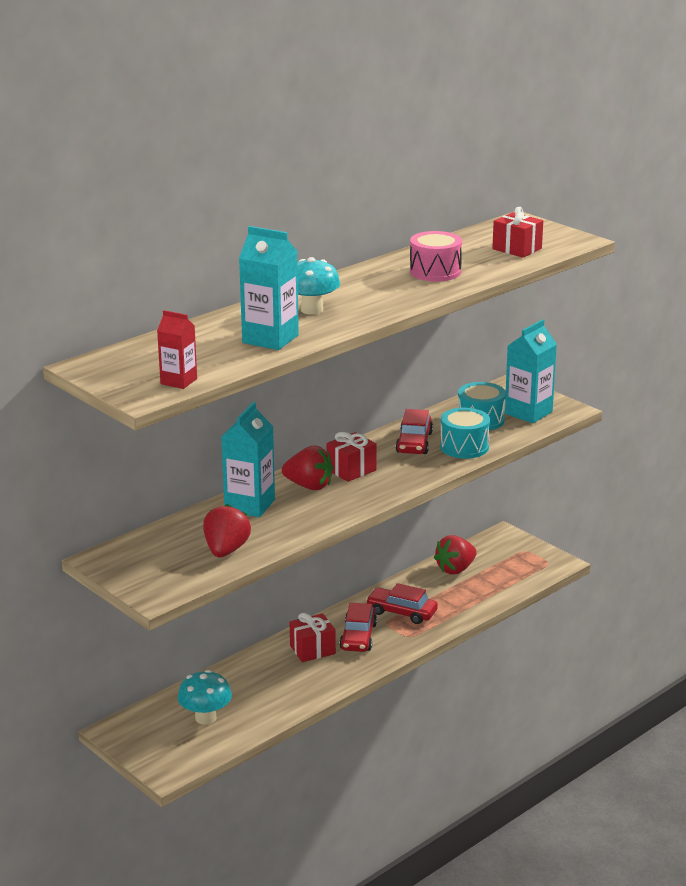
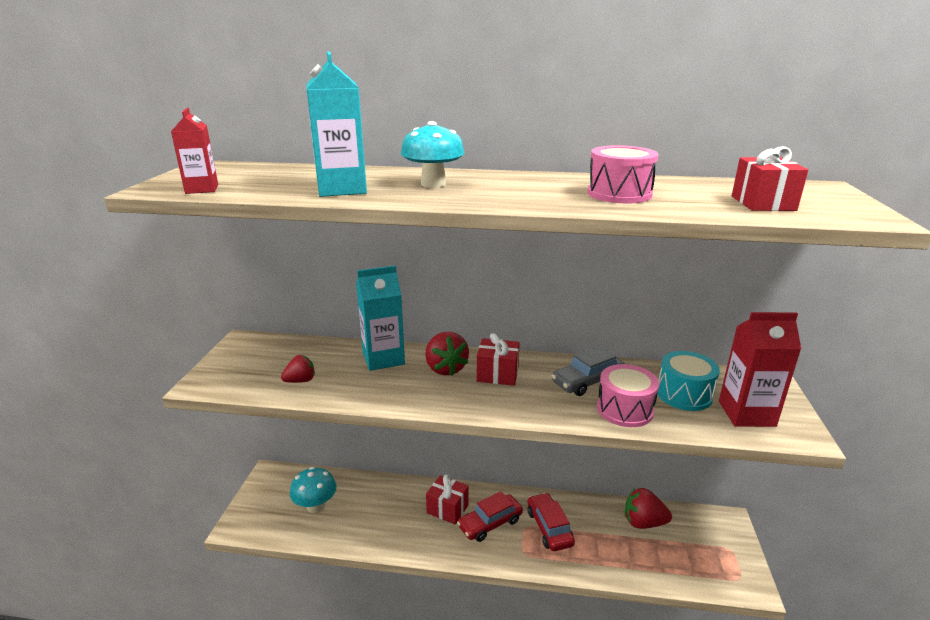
camera: 50 degrees right, 0 degrees up
red strawberry [203,504,251,557] -> red strawberry [281,355,315,383], size x0.62
red car [395,409,433,454] -> grey car [552,346,625,396]
turquoise drum [440,408,490,459] -> pink drum [597,364,659,427]
turquoise carton [505,319,557,423] -> red carton [719,312,801,427]

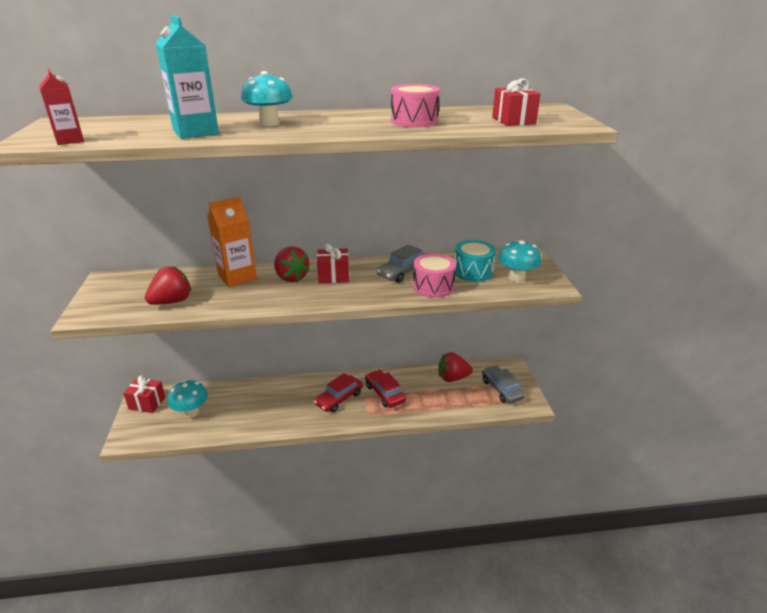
camera: 15 degrees left, 5 degrees up
red strawberry [281,355,315,383] -> red strawberry [145,266,191,305], size x1.60
turquoise carton [356,265,405,371] -> orange carton [207,197,257,287]
red gift [426,474,469,525] -> red gift moved to [123,375,166,413]
red carton [719,312,801,427] -> turquoise mushroom [498,240,541,282]
none -> grey car [482,365,525,404]

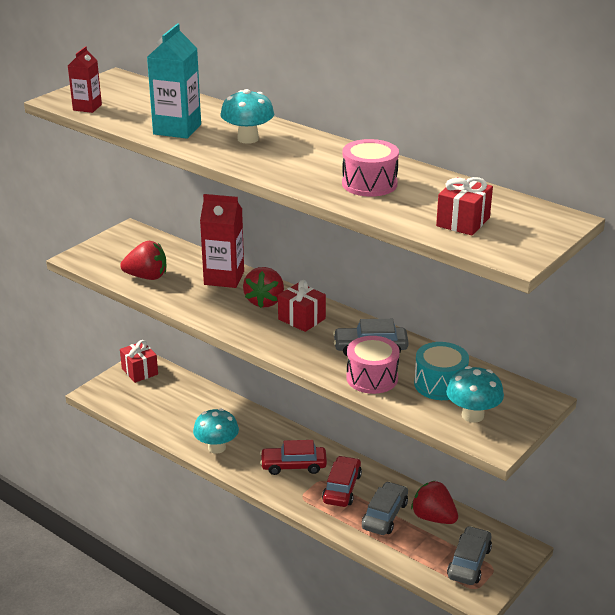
camera: 45 degrees right, 0 degrees up
turquoise mushroom [168,380,208,418] -> turquoise mushroom moved to [193,408,239,454]
orange carton [207,197,257,287] -> red carton [200,194,244,288]
none -> grey car [362,482,408,535]

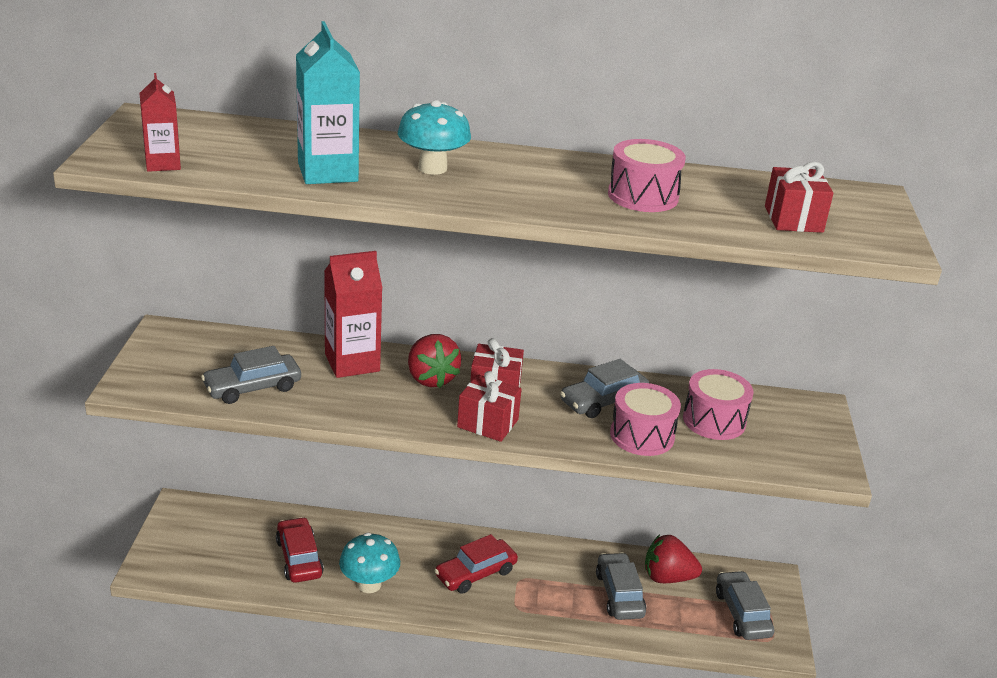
camera: 35 degrees left, 0 degrees up
red strawberry [120,241,166,280] -> grey car [201,346,301,404]
red gift [120,340,158,383] -> red gift moved to [457,371,522,442]
red car [322,456,362,507] -> red car moved to [276,517,324,583]
turquoise drum [414,342,469,400] -> pink drum [683,369,753,440]
turquoise mushroom [446,366,504,423] -> none

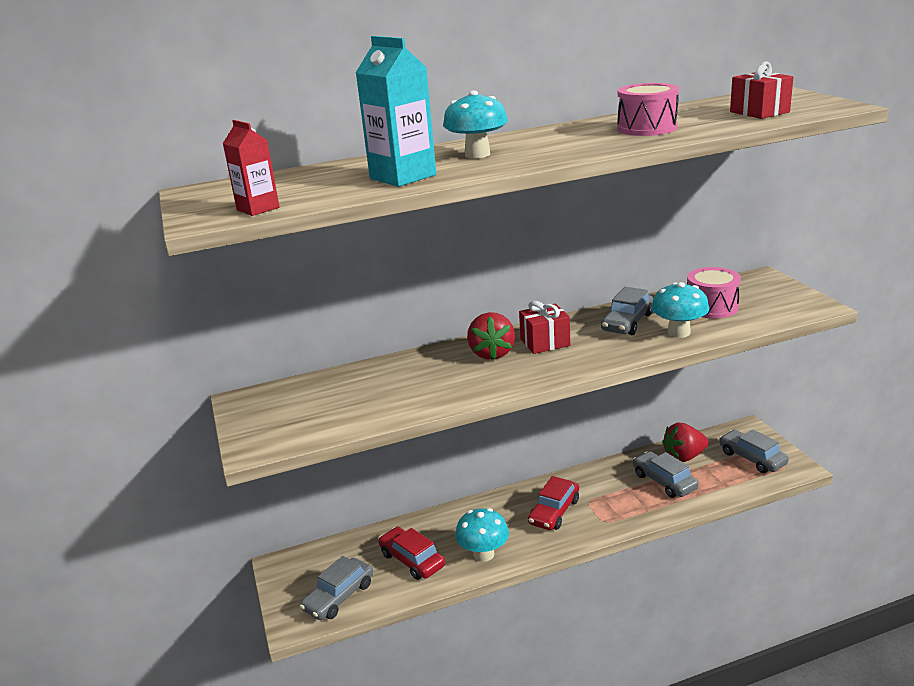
camera: 20 degrees left, 5 degrees down
grey car [201,346,301,404] -> grey car moved to [300,556,373,620]
red carton [324,251,383,378] -> none
red strawberry [408,334,461,388] -> red strawberry turned 45 degrees clockwise [467,312,515,360]
red gift [457,371,522,442] -> none
pink drum [610,383,681,456] -> turquoise mushroom [651,282,709,338]

